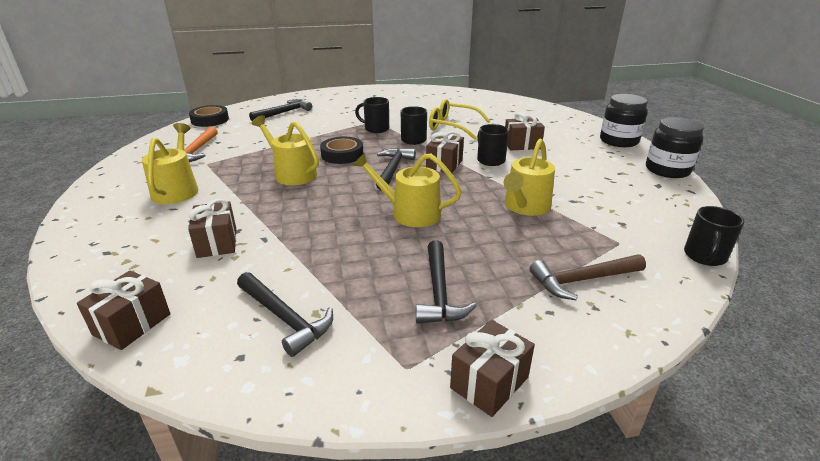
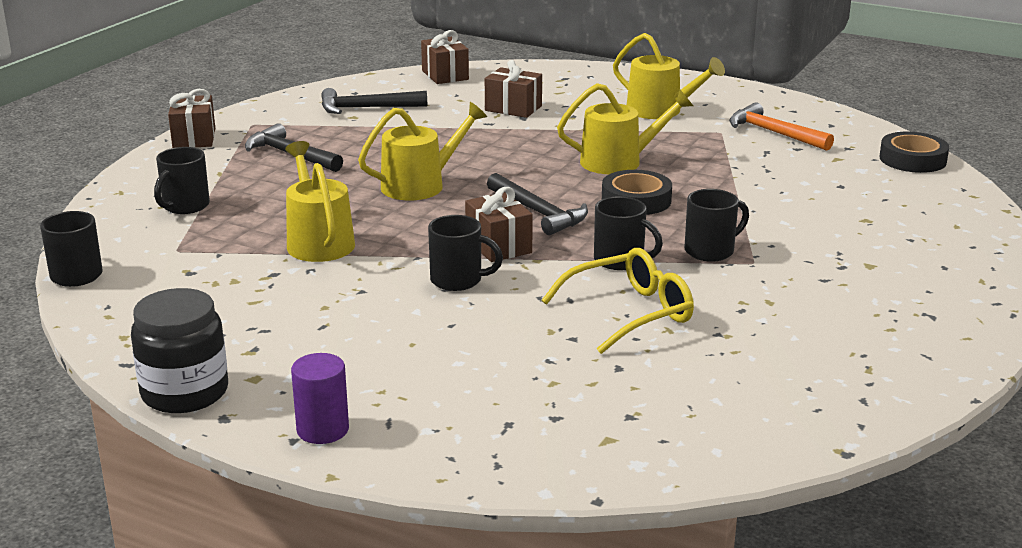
camera: 130 degrees right, 5 degrees down
black hammer [249,99,312,121] -> none
brown gift [505,112,545,150] -> none
brown hammer [529,254,646,300] -> black mug [154,147,210,214]
black jar [600,94,648,147] -> purple cylinder [291,353,349,444]

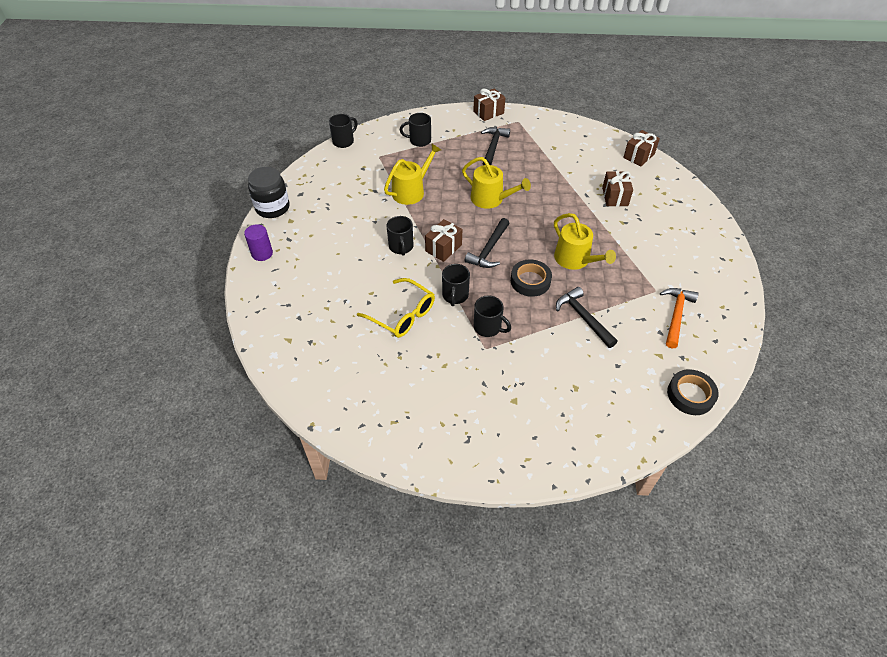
camera: 65 degrees right, 25 degrees up
black hammer [321,88,427,114] -> black hammer moved to [556,287,618,348]
yellow watering can [613,33,725,119] -> none

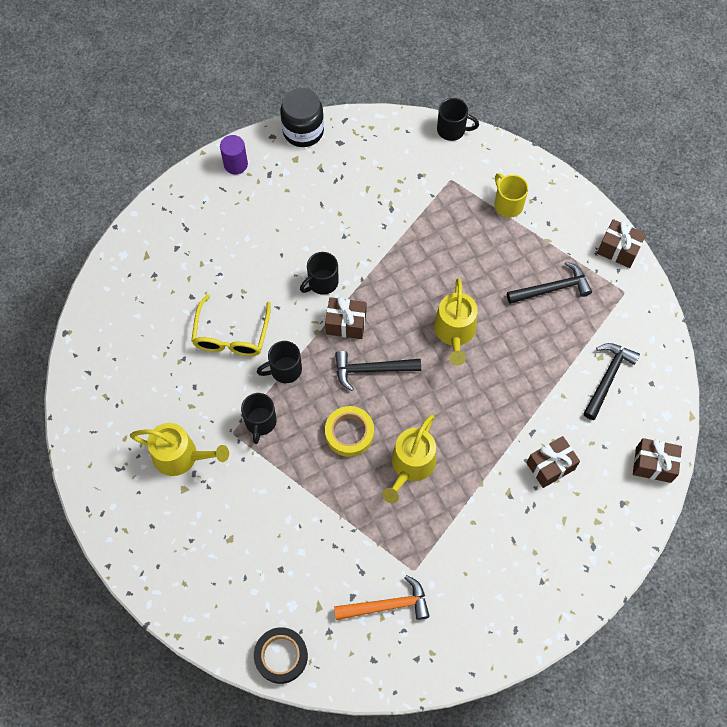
camera: 60 degrees right, 15 degrees up
yellow watering can [384,143,441,205] -> yellow watering can moved to [130,423,229,476]
black mug [400,113,431,147] -> yellow mug [495,173,528,218]
black tape [511,259,552,297] -> yellow tape [325,406,374,457]
black hammer [556,287,618,348] -> black hammer moved to [583,343,640,420]

